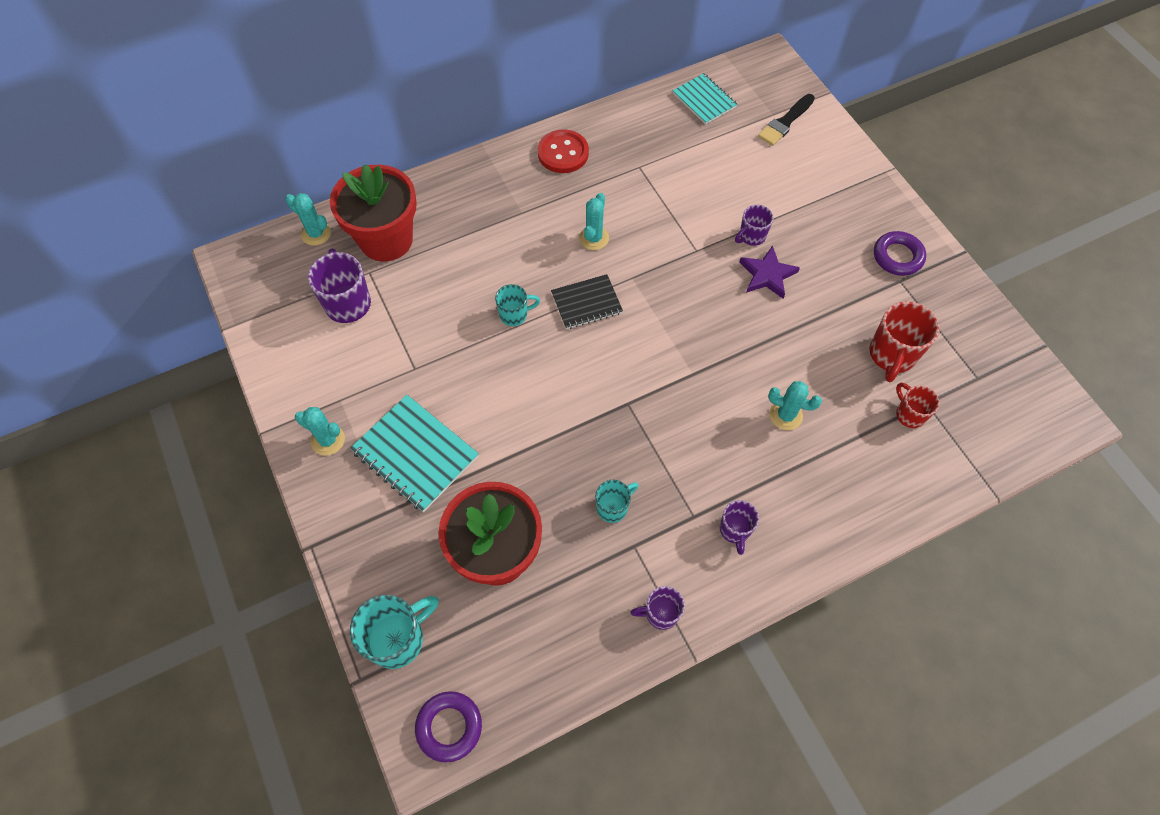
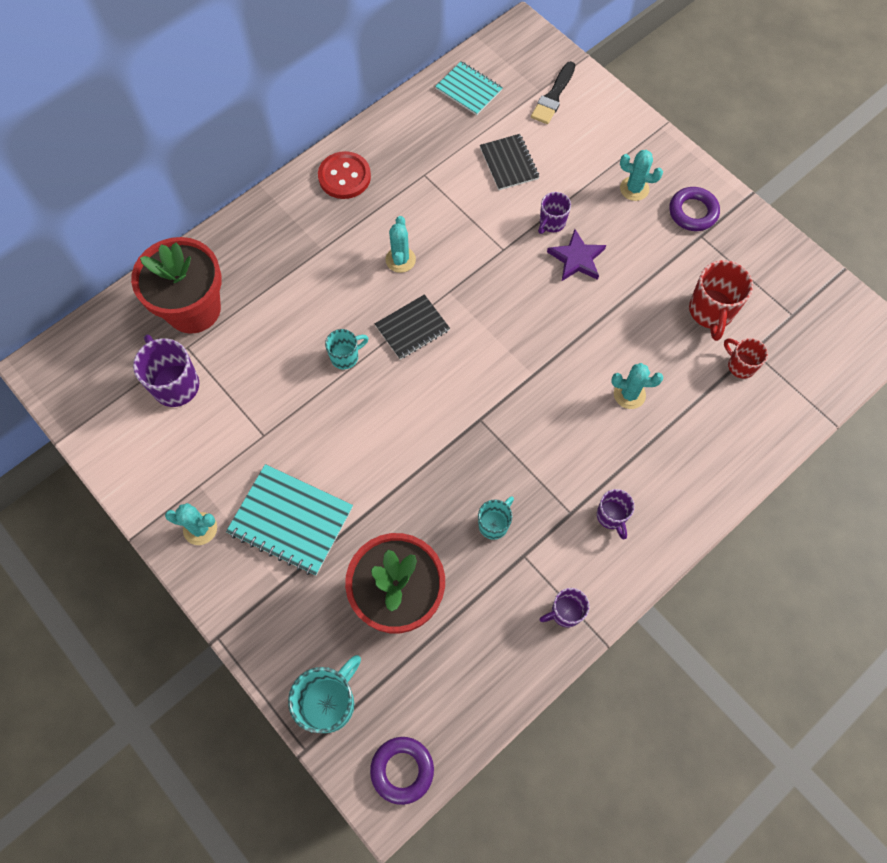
camera: 15 degrees left, 5 degrees up
turquoise cactus [285,193,331,246] -> turquoise cactus moved to [620,150,663,201]
none -> black notebook [480,134,540,190]

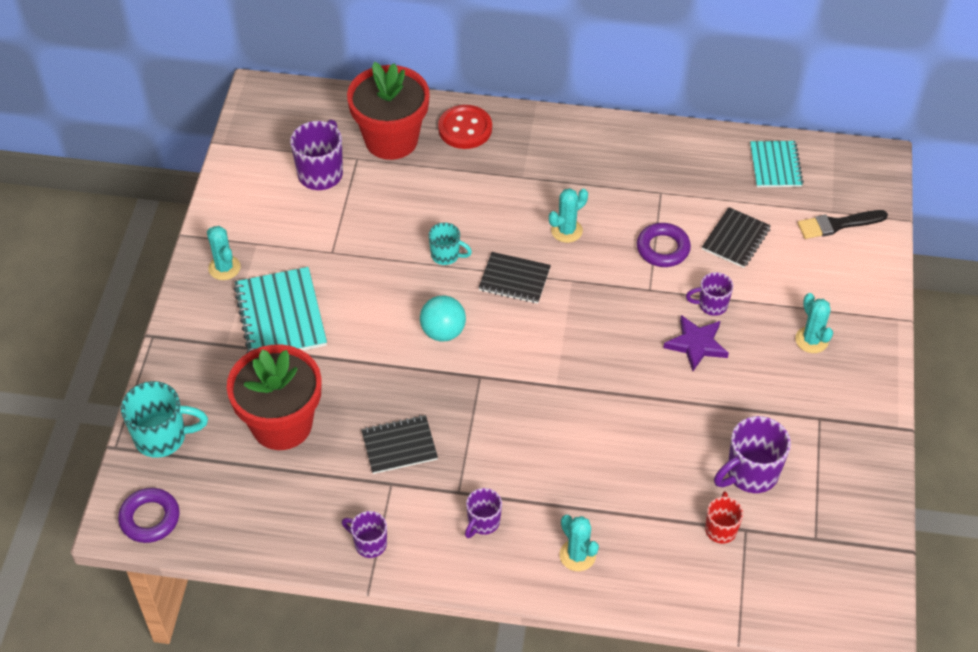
camera: 50 degrees right, 15 degrees down
red button [318,151,371,199] -> red button moved to [438,105,492,149]
turquoise mug [478,496,514,540] -> black notebook [361,415,438,474]
turquoise cactus [611,363,663,409] -> turquoise cactus moved to [560,515,599,571]
purple ring [669,187,720,231] -> purple ring moved to [637,223,691,267]
red mug [689,260,753,341] -> purple mug [714,416,791,493]
none -> turquoise ball [420,295,466,342]

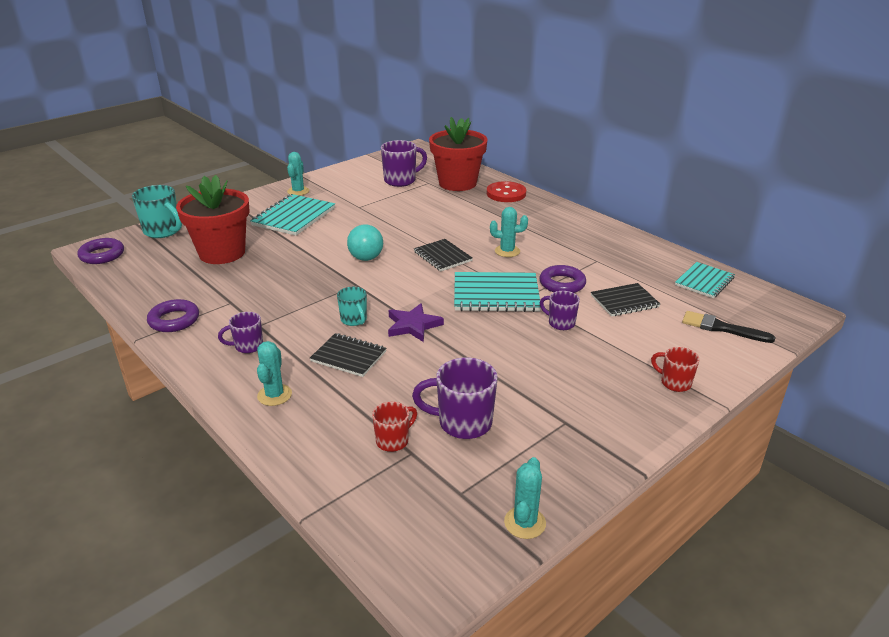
camera: 40 degrees right, 20 degrees down
purple mug [342,511,387,558] -> purple ring [147,299,199,332]
black notebook [361,415,438,474] -> black notebook moved to [310,333,386,377]
turquoise mug [429,223,472,265] -> turquoise mug moved to [337,287,367,326]
purple star [664,315,729,371] -> purple star moved to [388,303,444,342]
turquoise cactus [795,293,833,353] -> turquoise cactus moved to [504,457,546,539]
none -> turquoise notebook [454,272,541,312]
none -> red mug [651,347,700,392]

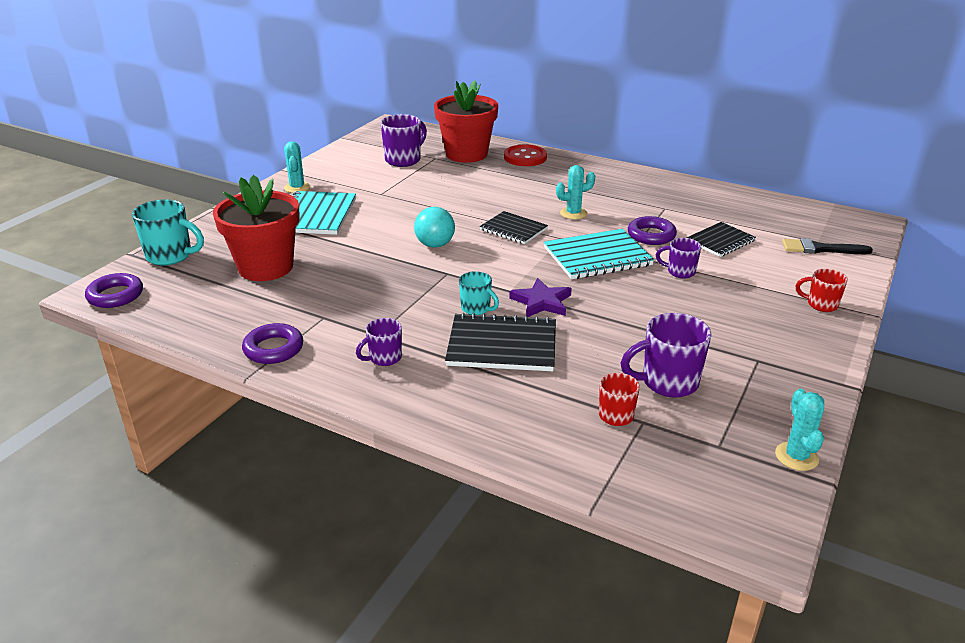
camera: 20 degrees left, 0 degrees up
turquoise cactus [257,341,292,406] -> none
black notebook [310,333,386,377] -> black notebook [445,312,556,371], size x1.55
turquoise notebook [675,262,735,298] -> none

